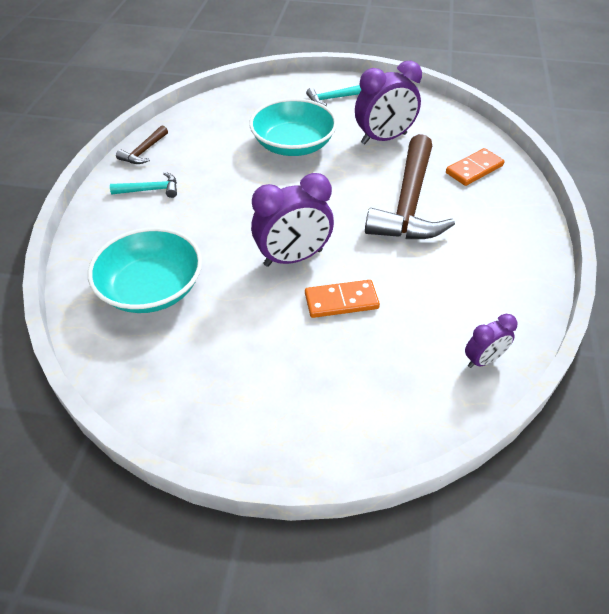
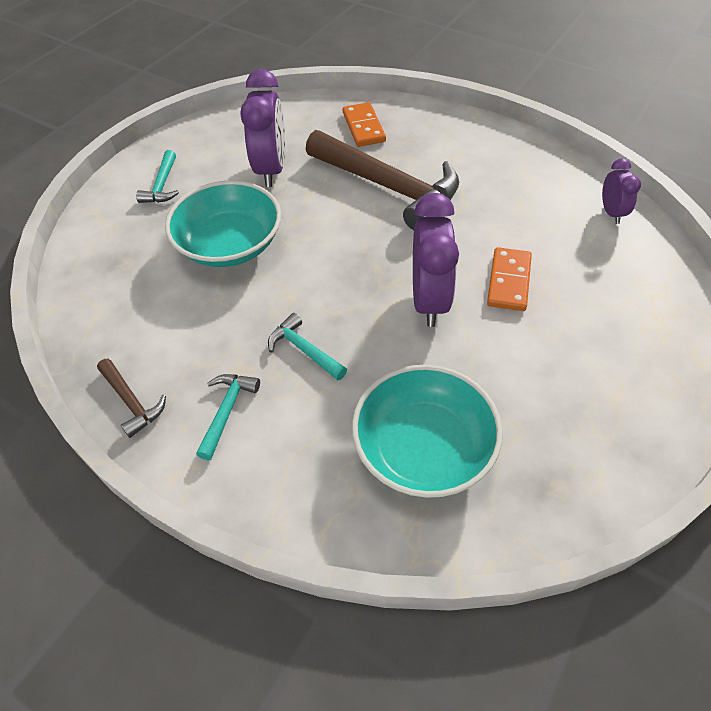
camera: 65 degrees left, 5 degrees up
none -> turquoise hammer [268,313,347,380]

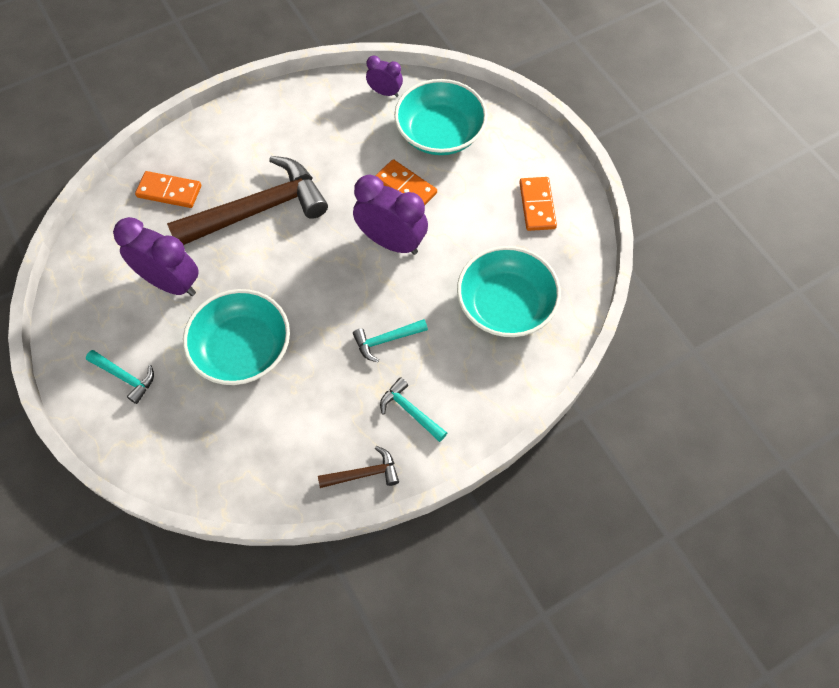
camera: 65 degrees left, 10 degrees up
none -> turquoise bowl [394,79,487,155]
none -> orange domino [519,177,557,231]

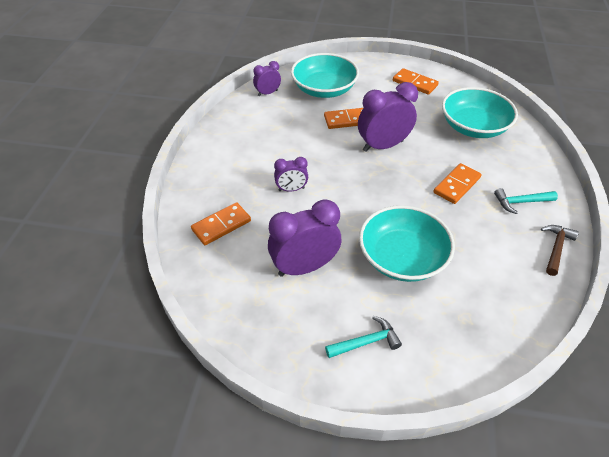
camera: 50 degrees left, 15 degrees down
brown hammer [167,156,328,245] -> purple clock [274,157,308,192]
turquoise hammer [353,319,428,362] -> orange domino [433,163,481,204]

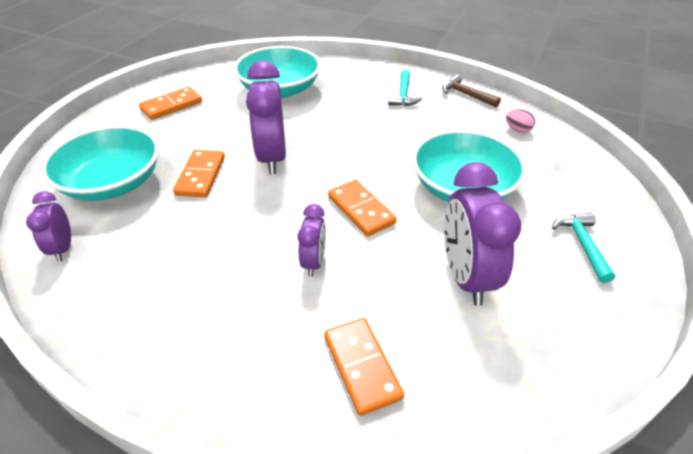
camera: 75 degrees left, 5 degrees down
orange domino [433,163,481,204] -> orange domino moved to [328,180,397,237]
none -> pink egg [506,109,535,133]

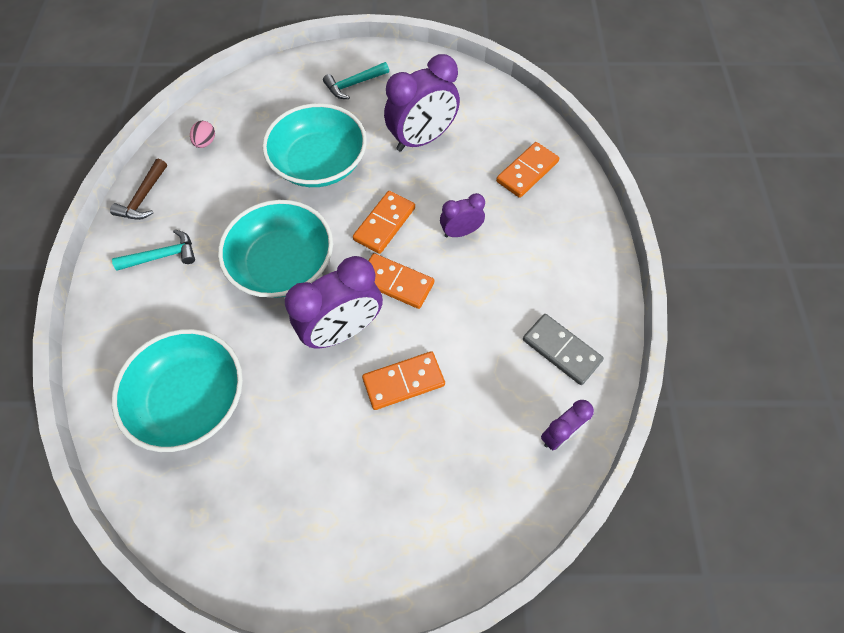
camera: 115 degrees left, 20 degrees up
turquoise bowl [41,125,159,201] -> turquoise bowl moved to [218,200,333,298]
orange domino [139,87,202,120] -> orange domino moved to [368,253,434,309]
none -> grey domino [523,314,604,385]

